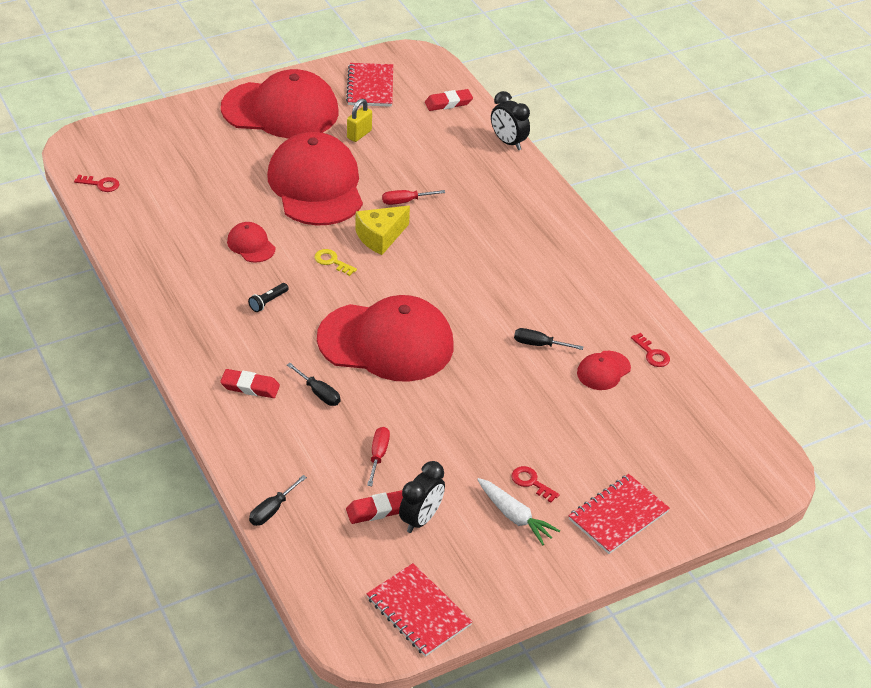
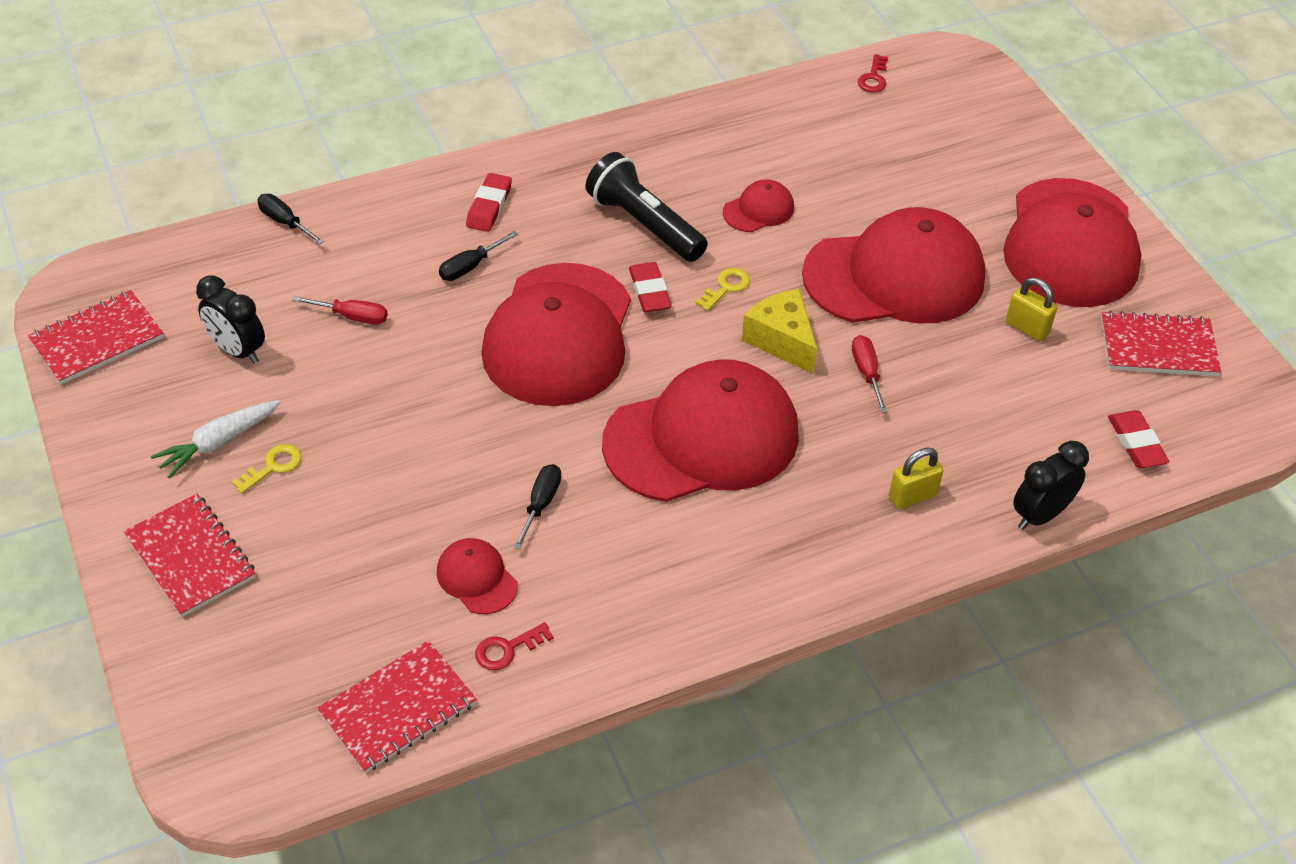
camera: 95 degrees right, 5 degrees up
black flashlight [248,283,289,312] -> black flashlight [585,152,708,262], size x2.31
red eraser [346,490,403,524] -> red eraser moved to [629,262,672,313]
red key [511,466,560,502] -> yellow key [231,444,302,494]
none -> red notebook [317,640,477,773]
none -> red cap [602,359,799,502]
none -> yellow padlock [889,447,943,509]

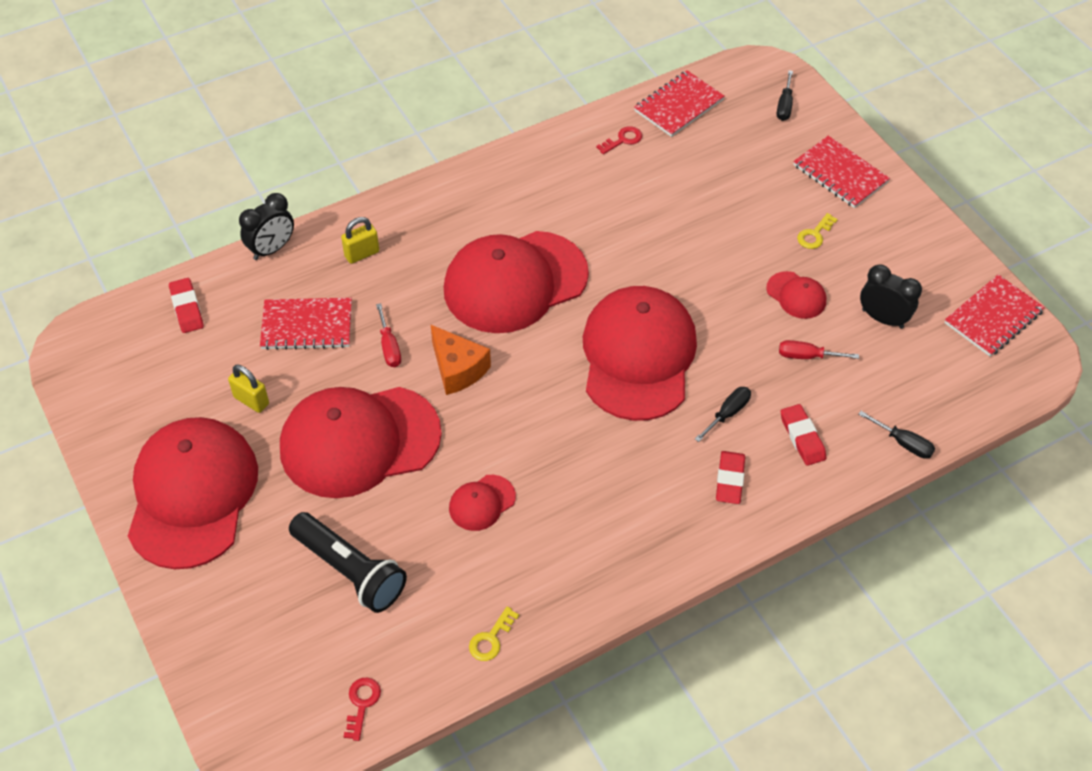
camera: 175 degrees right, 5 degrees up
white carrot [151,400,281,478] -> none
red cap [437,538,518,614] -> red cap moved to [767,271,826,319]
black screwdriver [513,464,561,550] -> black screwdriver moved to [777,70,793,121]
black flashlight [585,152,708,262] -> black flashlight moved to [289,512,407,613]
red eraser [629,262,672,313] -> red eraser moved to [781,404,827,466]
yellow key [695,268,750,311] -> yellow key moved to [469,607,519,661]
yellow cheese [742,289,817,374] -> orange cheese [431,325,491,395]
red notebook [1101,311,1221,376] -> red notebook moved to [260,298,352,350]

